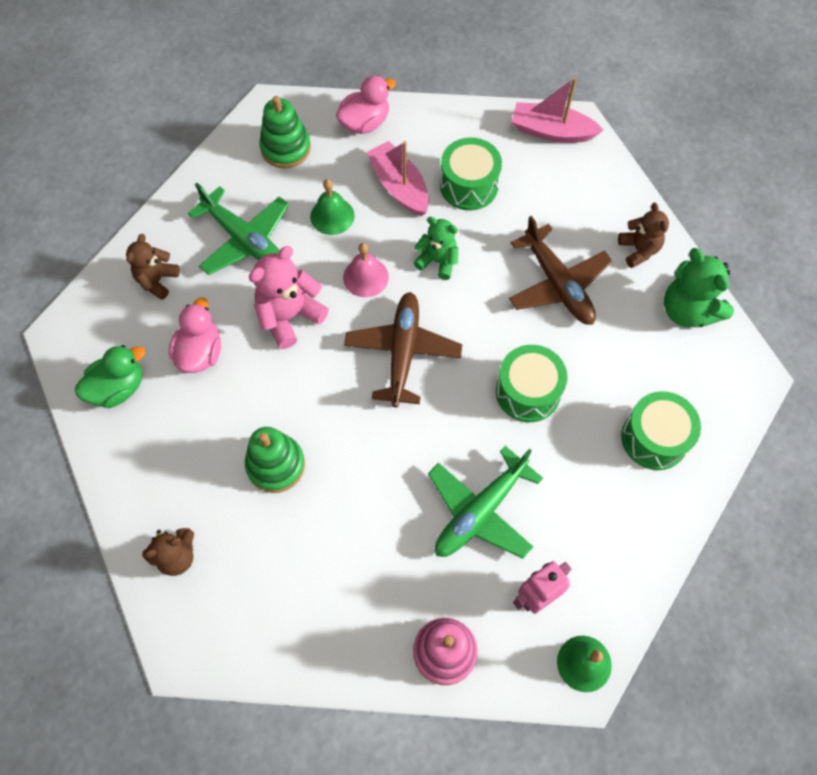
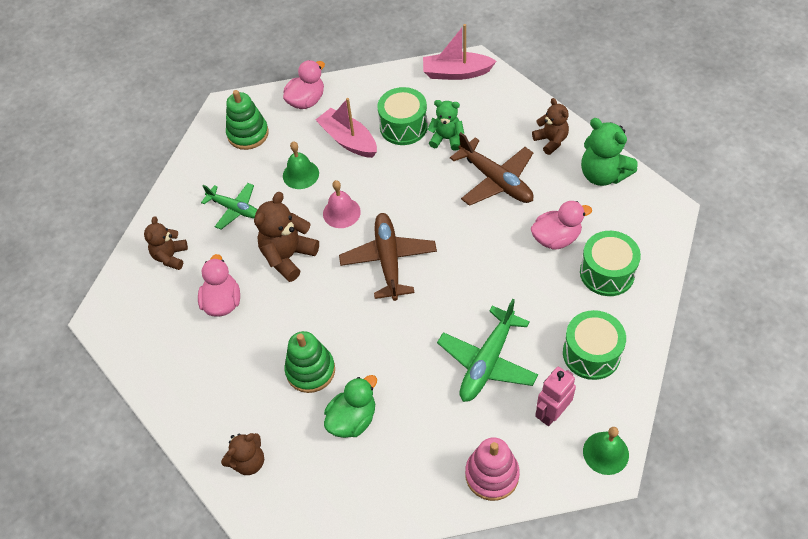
camera: 10 degrees left, 10 degrees down
green duck [75,345,146,408] -> green duck moved to [324,375,377,438]
green plane [188,183,289,275] -> green plane [201,183,257,230], size x0.66
pink teddy bear [249,246,329,349] -> brown teddy bear [254,192,319,282]
green teddy bear [413,217,458,280] -> green teddy bear moved to [427,100,464,151]
green drum [496,345,567,422] -> green drum moved to [563,310,626,380]
none -> pink duck [531,201,592,250]

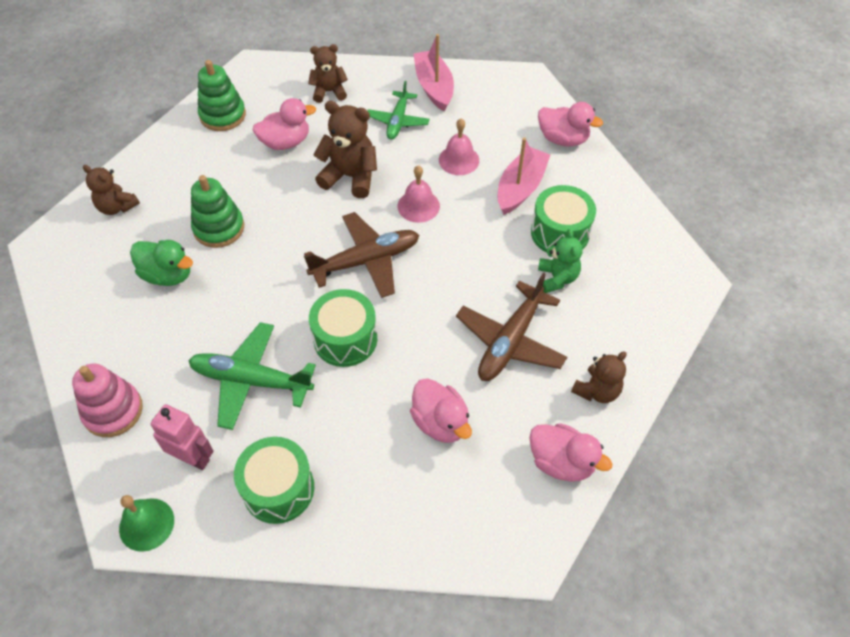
camera: 70 degrees right, 0 degrees up
green stacking toy [226,90,269,150] -> green stacking toy moved to [198,60,246,131]
green bell [283,142,319,189] -> pink bell [439,119,479,175]
pink boat [423,24,496,80] -> pink boat moved to [413,34,454,112]
green drum [580,231,641,296] -> green drum moved to [309,289,377,367]
green teddy bear [581,118,638,186] -> pink duck [529,423,612,482]

